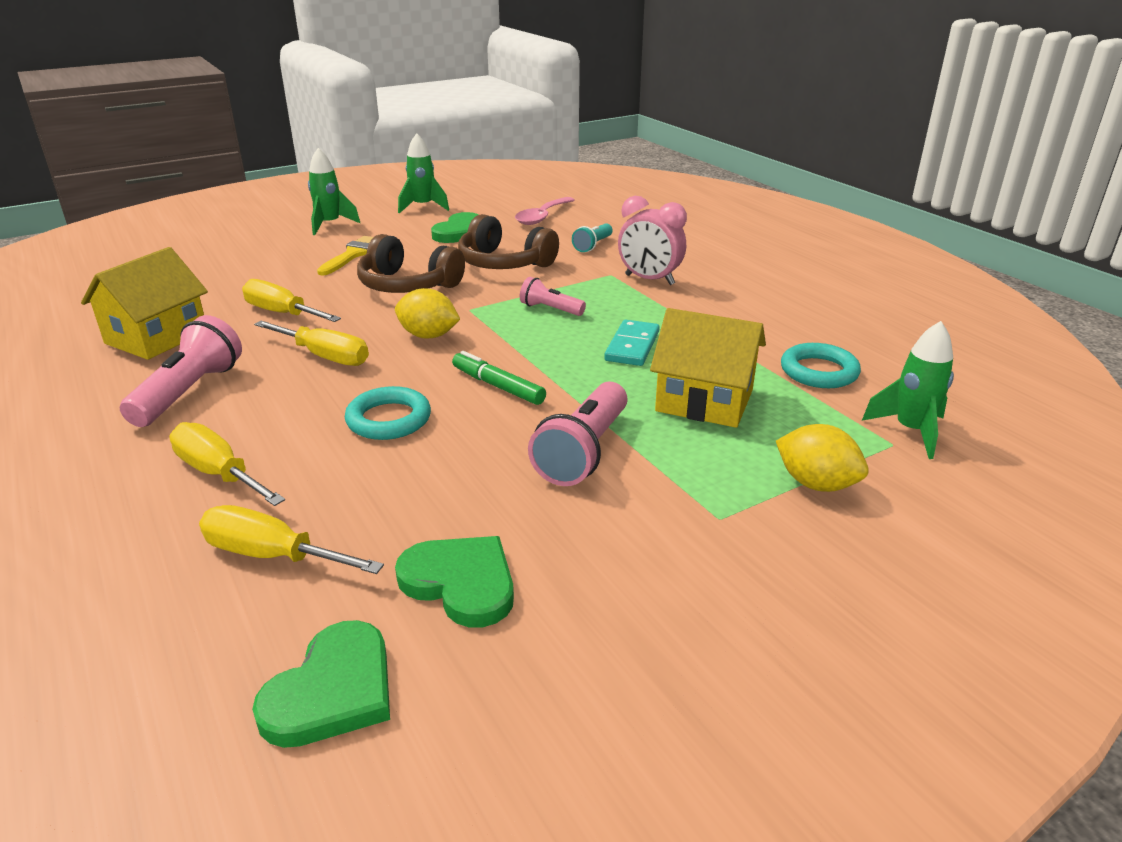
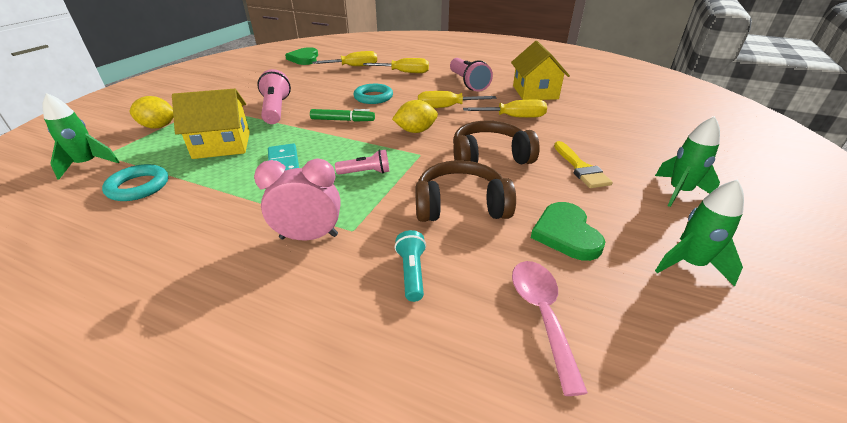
camera: 145 degrees right, 5 degrees up
green heart [395,536,514,627] -> none

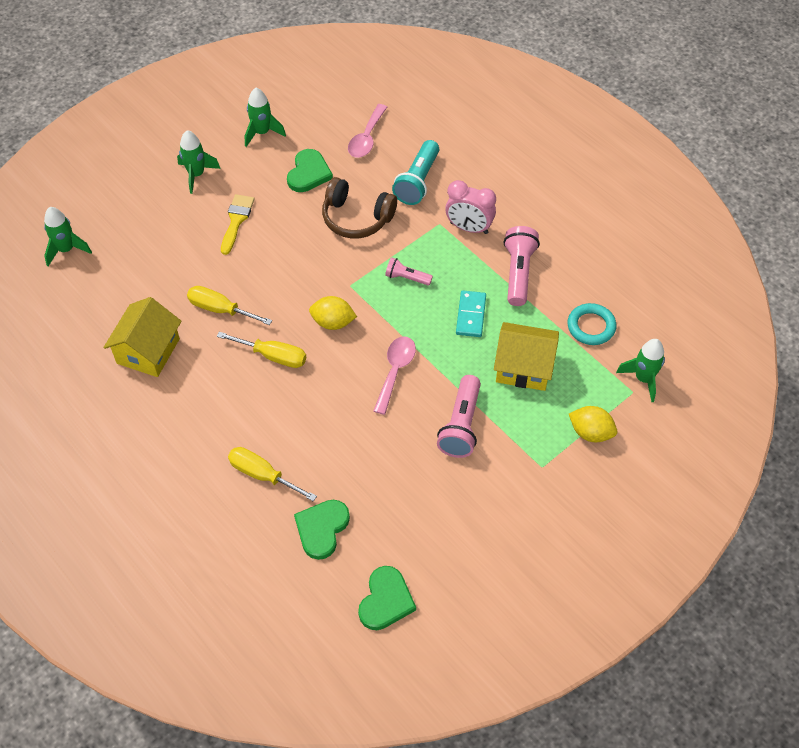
camera: 155 degrees left, 20 degrees up
green marker [310,109,375,122] -> pink spoon [373,336,416,415]
yellow screwdriver [312,51,377,66] -> green heart [294,500,350,560]
turquoise ring [353,84,393,104] -> none
turquoise flashlight [394,230,426,302] -> turquoise flashlight [392,140,439,205], size x1.73
pink flashlight [450,58,493,92] -> pink flashlight moved to [504,226,540,306]
brown headphones [453,121,540,164] -> none
none -> green rocket [44,207,92,266]

